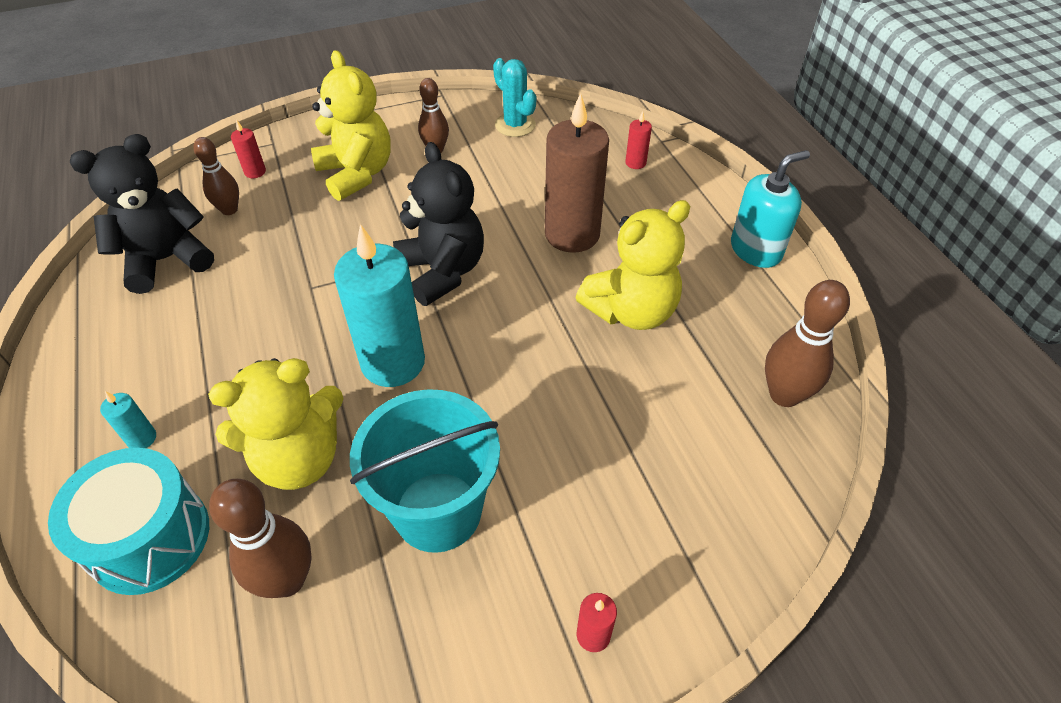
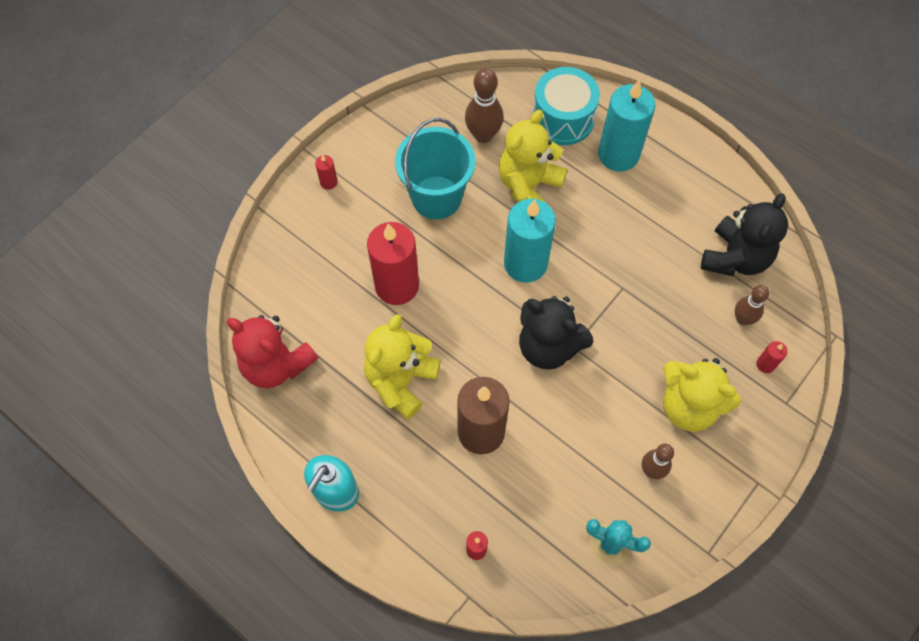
camera: 150 degrees right, 15 degrees up
turquoise candle [100,391,156,448] -> turquoise candle [598,80,656,171], size x2.41
brown bowling pin [765,280,850,407] -> red teddy bear [227,315,318,388]
none -> red candle [367,222,419,305]

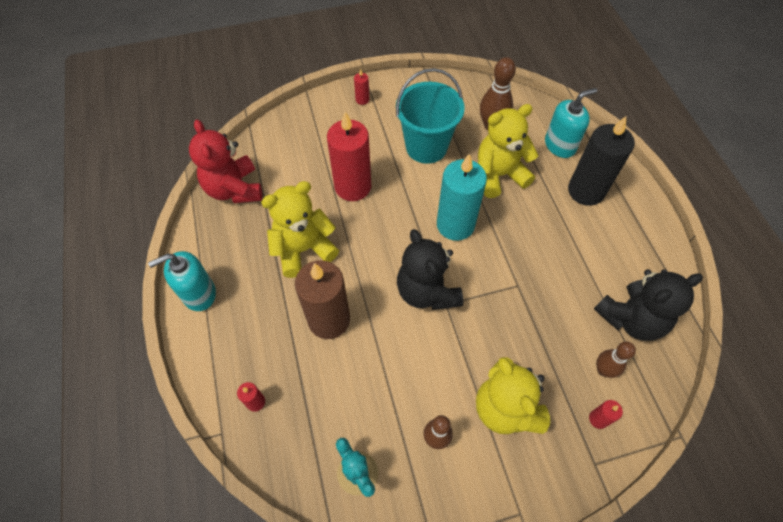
camera: 35 degrees right, 5 degrees down
turquoise drum [533,67,600,145] -> turquoise soap dispenser [545,88,597,158]
turquoise candle [598,80,656,171] -> black candle [568,116,635,206]

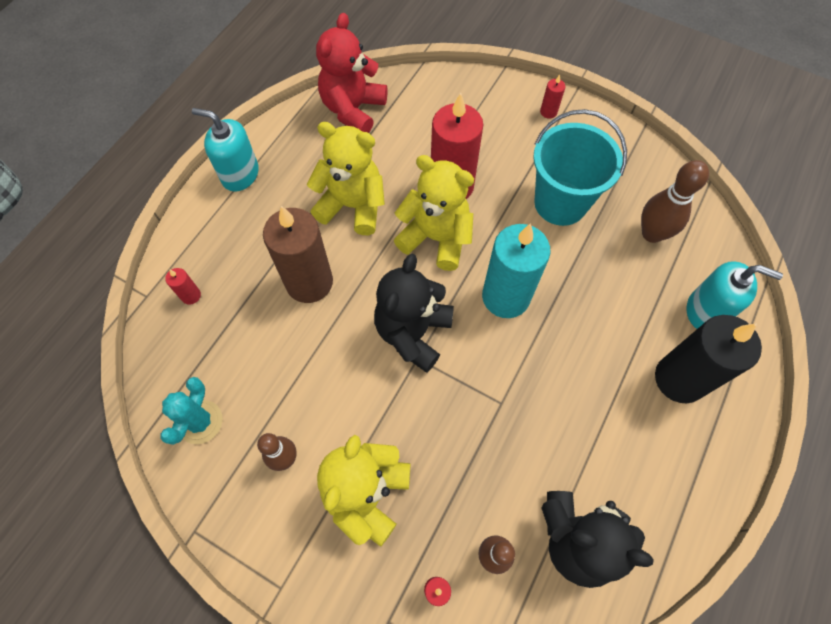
camera: 45 degrees right, 5 degrees up
yellow teddy bear [478,104,538,198] -> yellow teddy bear moved to [394,155,474,271]

